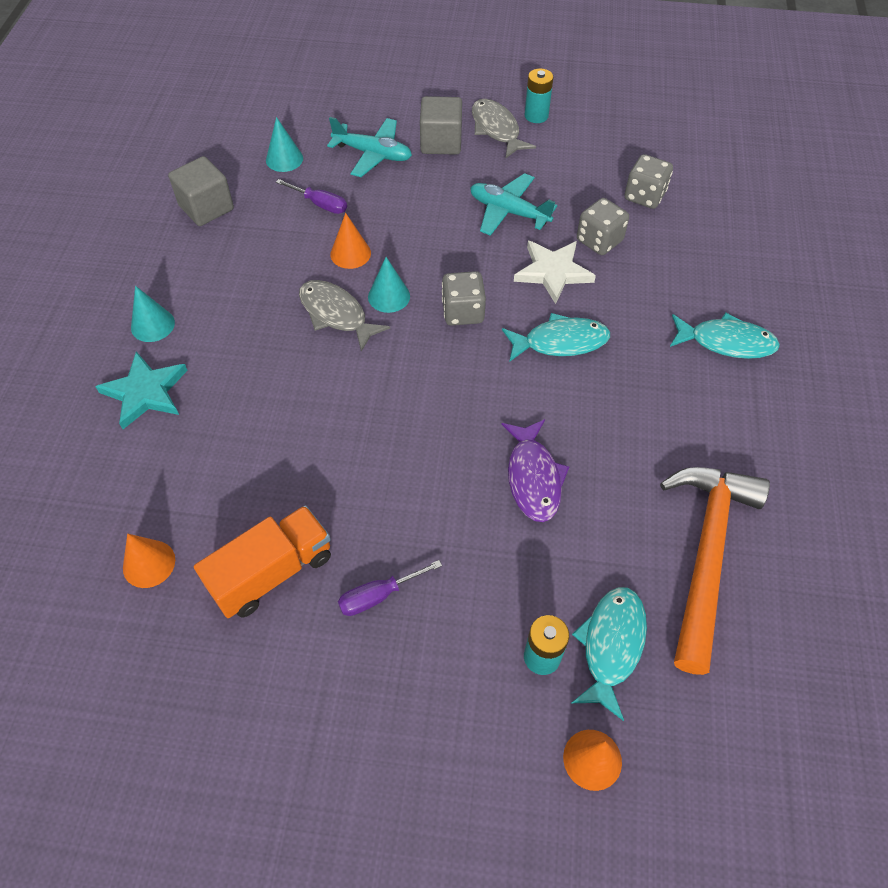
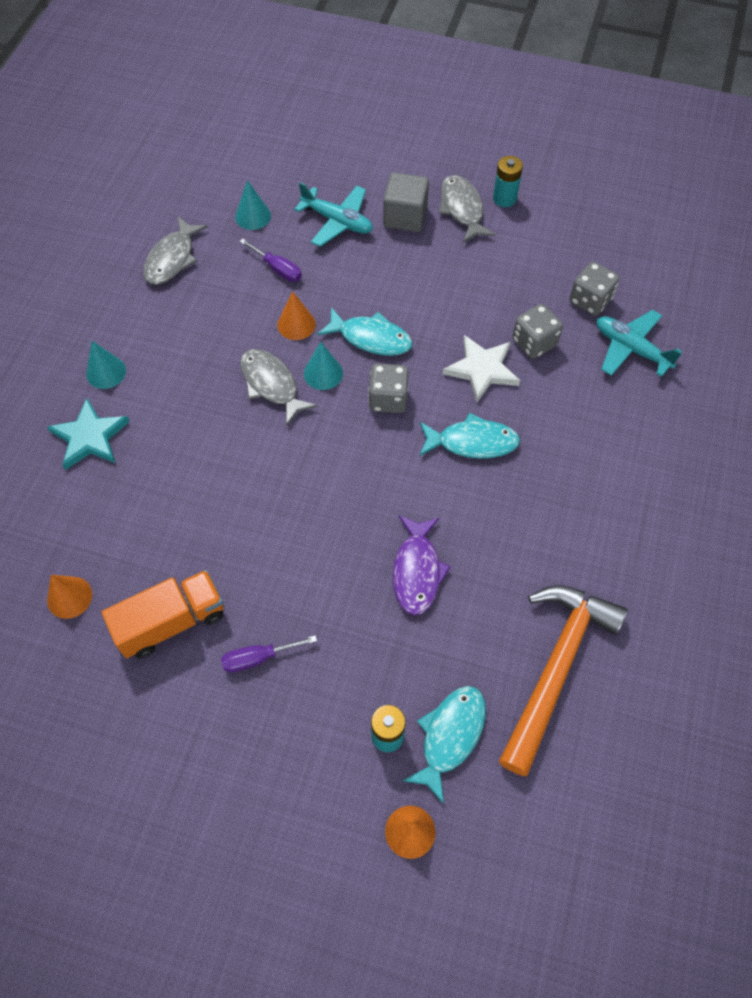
camera: 10 degrees right, 5 degrees up
grey cube [168,156,234,226] -> grey fish [143,217,208,285]
turquoise plane [470,173,557,236] -> turquoise plane moved to [597,310,682,377]
turquoise fish [670,313,780,359] -> turquoise fish moved to [317,307,413,356]

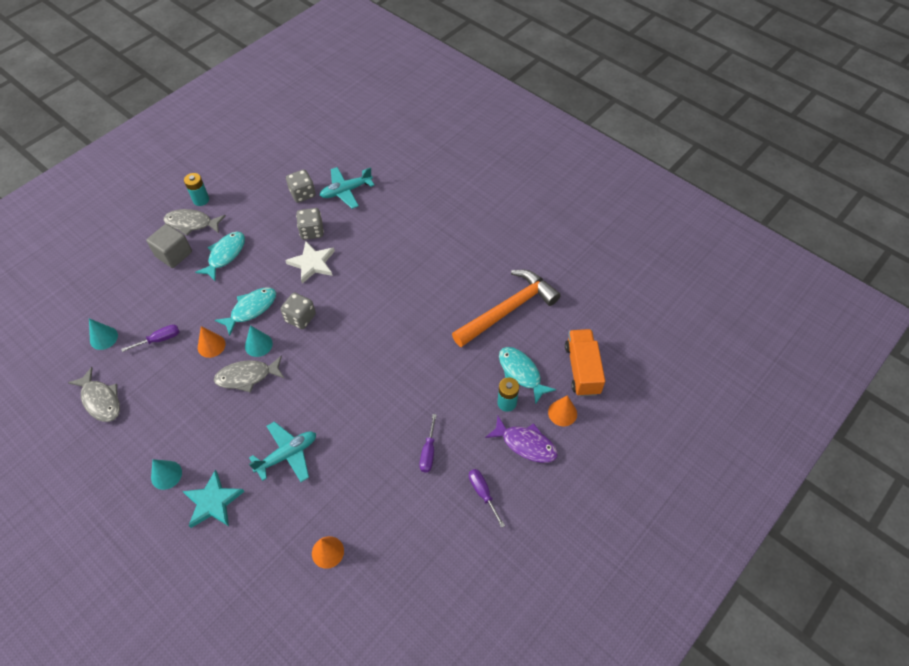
camera: 65 degrees left, 5 degrees down
orange truck [102,570,224,659] -> orange truck moved to [565,329,605,397]
turquoise plane [294,182,373,247] -> turquoise plane moved to [249,422,316,482]
purple fish [393,516,451,615] -> purple fish moved to [485,416,558,463]
turquoise fish [420,413,520,459] -> turquoise fish moved to [195,232,245,281]
orange hammer [499,585,628,776] -> orange hammer turned 90 degrees clockwise [452,270,561,347]
none -> purple screwdriver [469,469,505,528]

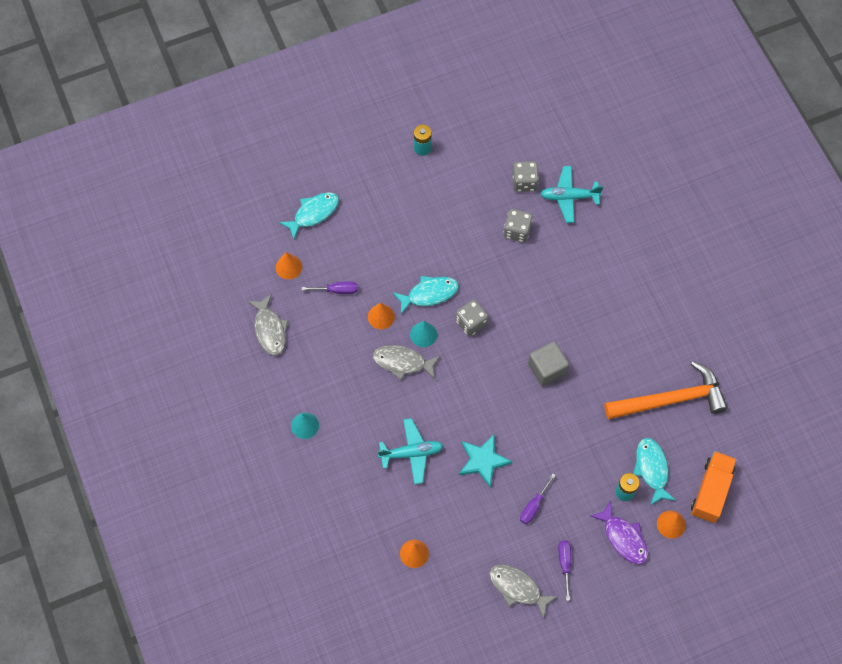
camera: 25 degrees right, 10 degrees up
turquoise cone [89,318,118,350] -> orange cone [276,252,302,279]
grey cube [146,224,192,268] -> grey cube moved to [528,341,569,387]
grey fish [164,209,226,236] -> grey fish moved to [489,564,558,619]
turquoise star [182,470,245,528] -> turquoise star moved to [459,434,512,488]
turquoise fish [195,232,245,281] -> turquoise fish moved to [279,192,339,240]
white star [285,241,335,284] -> none

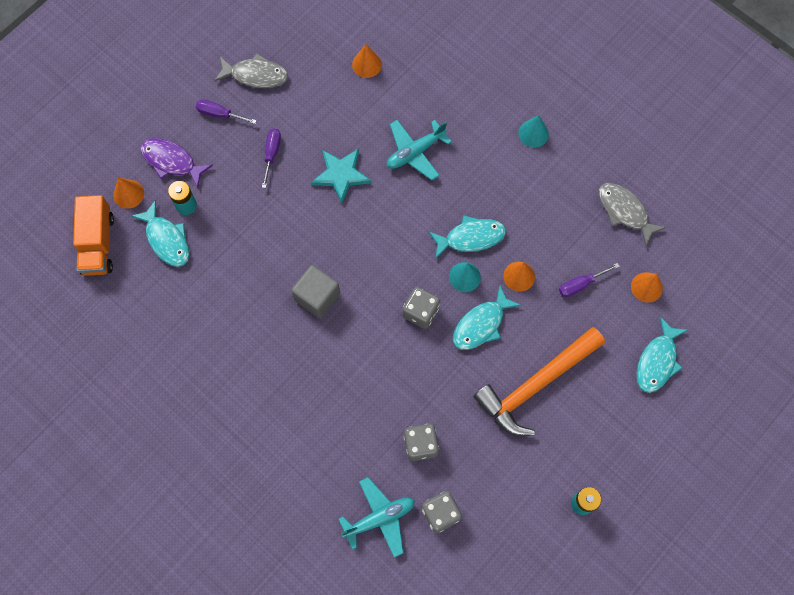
camera: 155 degrees right, 5 degrees up
grey fish [373,345,440,380] -> turquoise fish [429,215,506,258]
purple screwdriver [558,540,571,601] -> purple screwdriver turned 135 degrees clockwise [196,99,257,124]
orange hammer [604,361,728,420] -> orange hammer moved to [473,327,605,436]

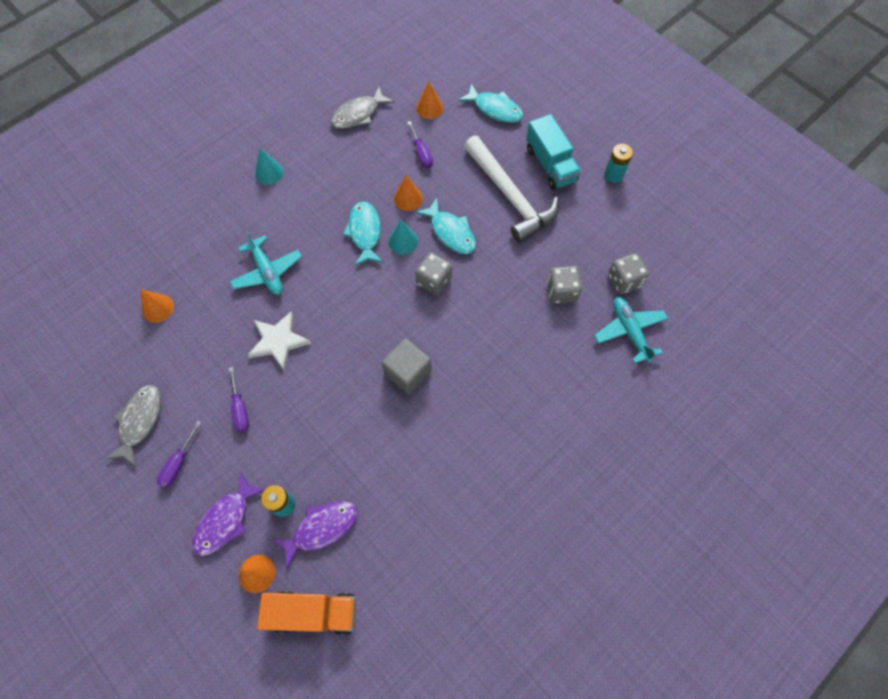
camera: 85 degrees left, 5 degrees down
turquoise fish [131,200,189,267] -> purple fish [272,501,358,569]
purple screwdriver [262,128,281,188] -> purple screwdriver turned 120 degrees counterclockwise [229,367,249,432]
turquoise star [311,149,371,204] -> white star [247,311,311,370]
orange hammer [473,327,605,436] -> white hammer [464,136,559,243]
none -> turquoise truck [526,114,581,190]

